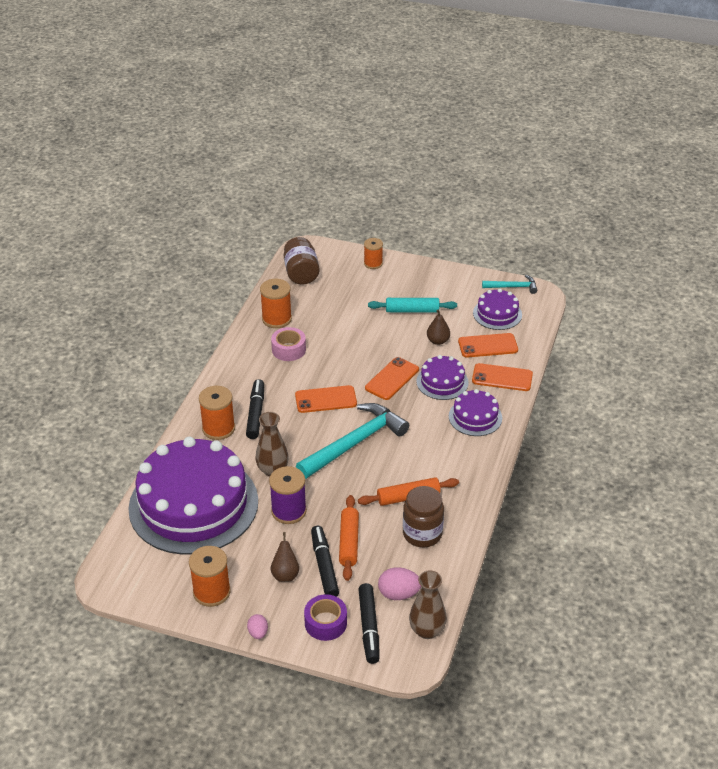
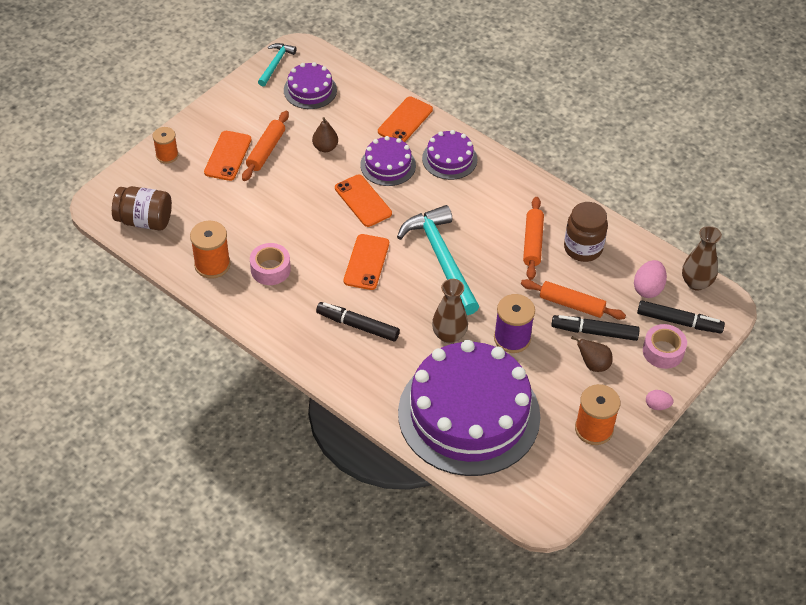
camera: 70 degrees left, 10 degrees up
orange spool [199,386,235,440] -> none
purple tape [304,594,347,641] -> pink tape [643,324,687,369]
turquoise rolling pin [368,298,457,313] -> orange rolling pin [242,111,289,181]
orange phone [458,333,518,358] -> orange phone moved to [204,131,251,181]

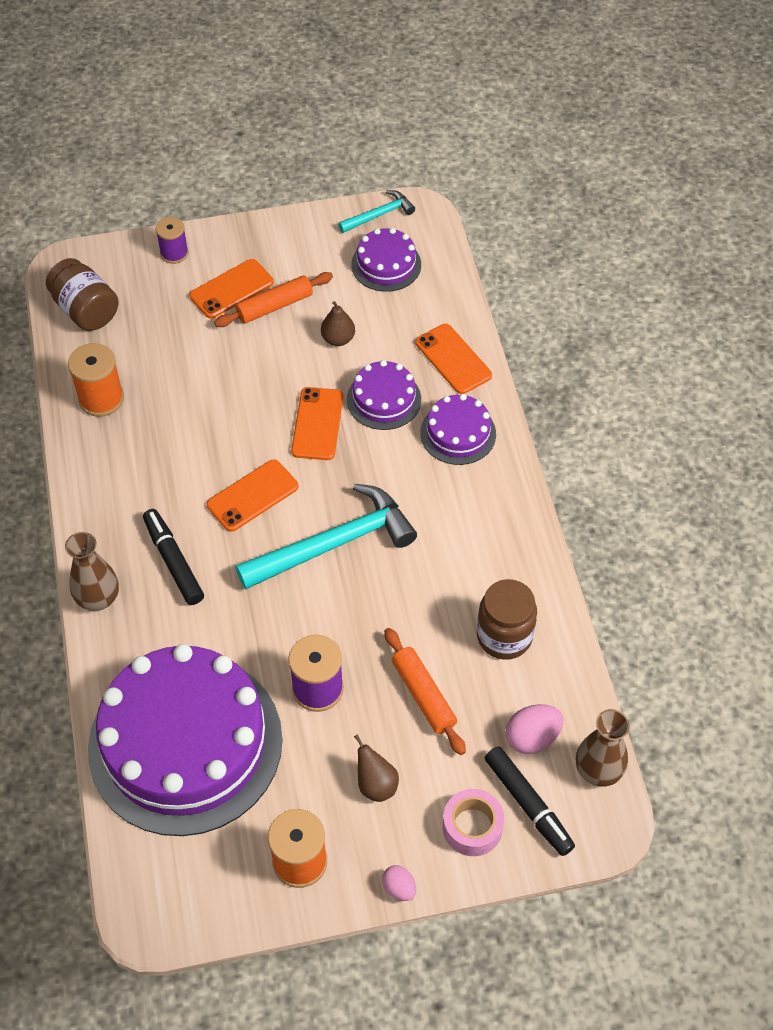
camera: 40 degrees right, 5 degrees up
orange spool [153,127,178,164] -> purple spool [156,217,188,264]
pink tape [250,243,291,285] -> none
orange phone [378,97,433,142] -> orange phone turned 75 degrees clockwise [416,324,492,394]
turquoise hammer [397,205,479,315] -> turquoise hammer turned 45 degrees clockwise [235,484,417,590]
brown vase [432,279,468,343] -> brown vase moved to [65,532,119,611]
orange rolling pin [523,197,544,280] -> none
black marker [551,315,640,341] -> none

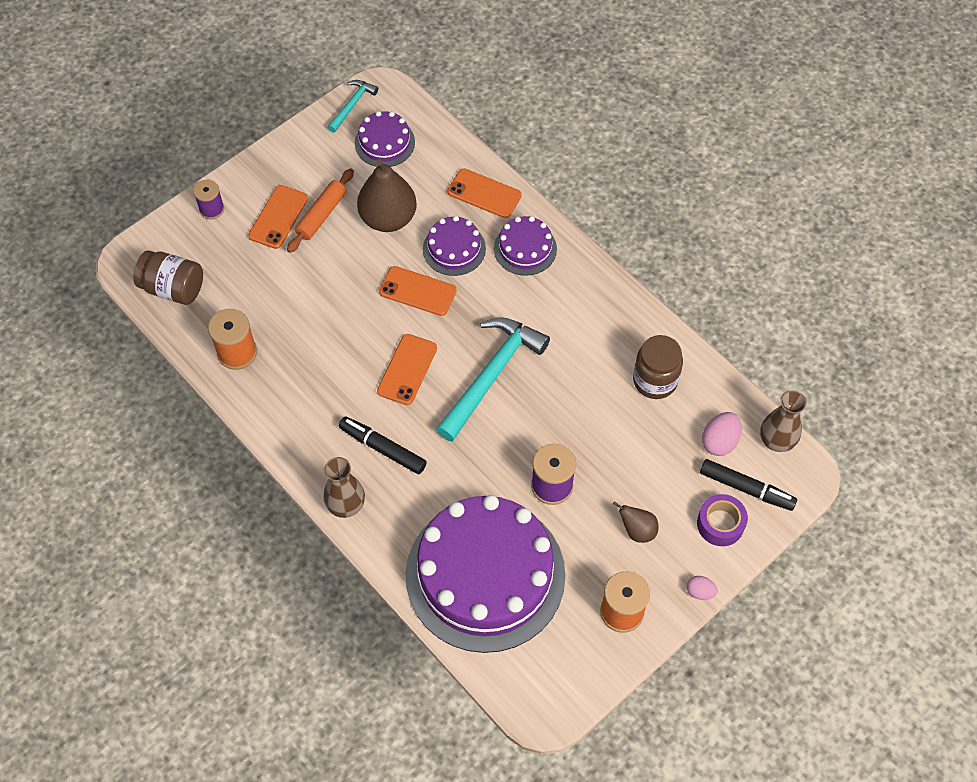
camera: 30 degrees left, 5 degrees up
orange phone [291,387,343,460] -> orange phone turned 45 degrees counterclockwise [379,266,457,316]
brown pear [321,301,355,346] -> brown pear [357,160,417,232], size x1.99
orange rolling pin [384,628,466,755] -> none
pink tape [443,789,504,856] -> purple tape [697,494,748,546]

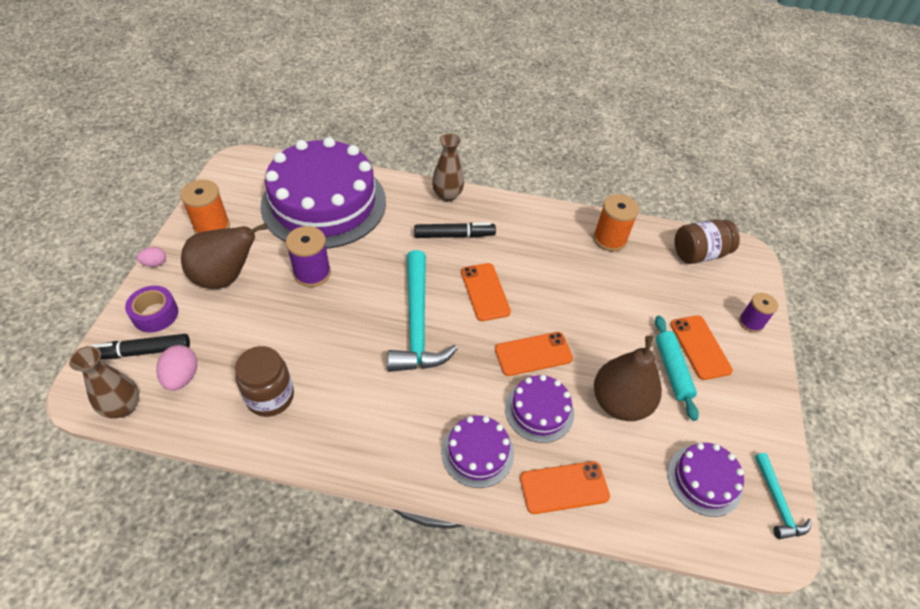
camera: 140 degrees right, 10 degrees down
orange rolling pin [287,168,354,253] -> turquoise rolling pin [655,316,699,421]
brown pear [613,501,658,543] -> brown pear [181,223,268,289], size x1.99

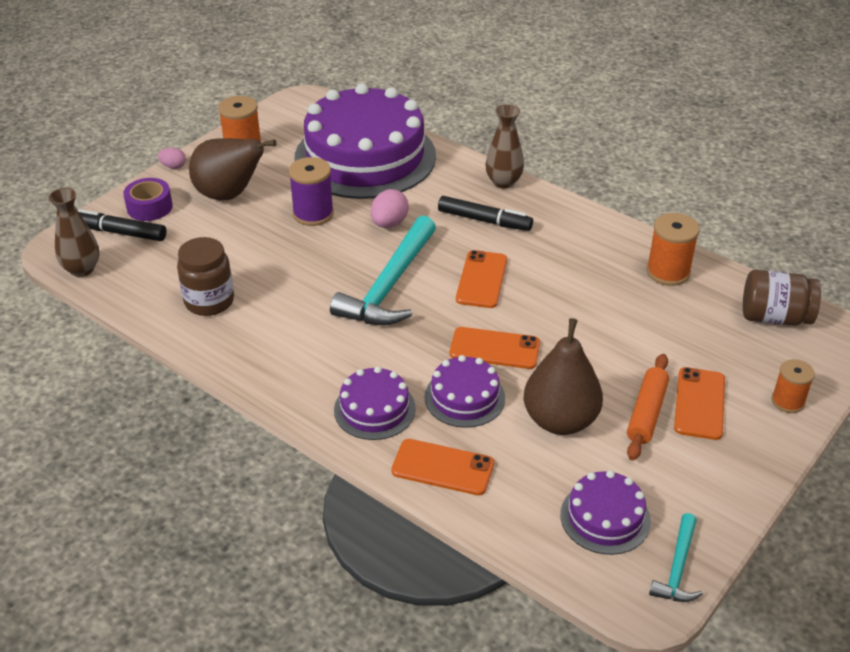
camera: 30 degrees right, 10 degrees down
pink egg [156,345,197,391] -> pink egg moved to [371,189,409,228]
turquoise rolling pin [655,316,699,421] -> orange rolling pin [627,354,669,461]
purple spool [739,293,778,333] -> orange spool [771,359,815,413]

